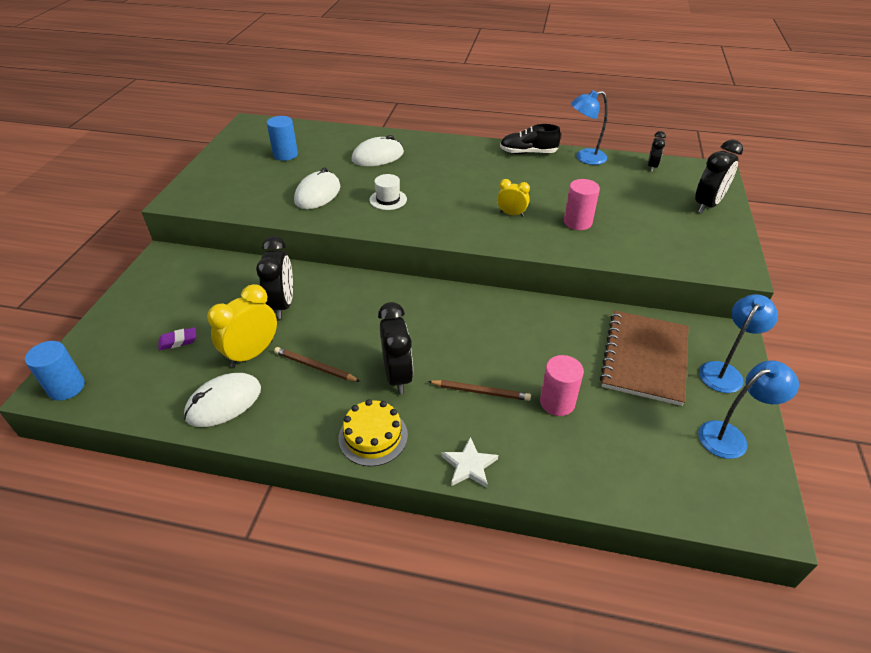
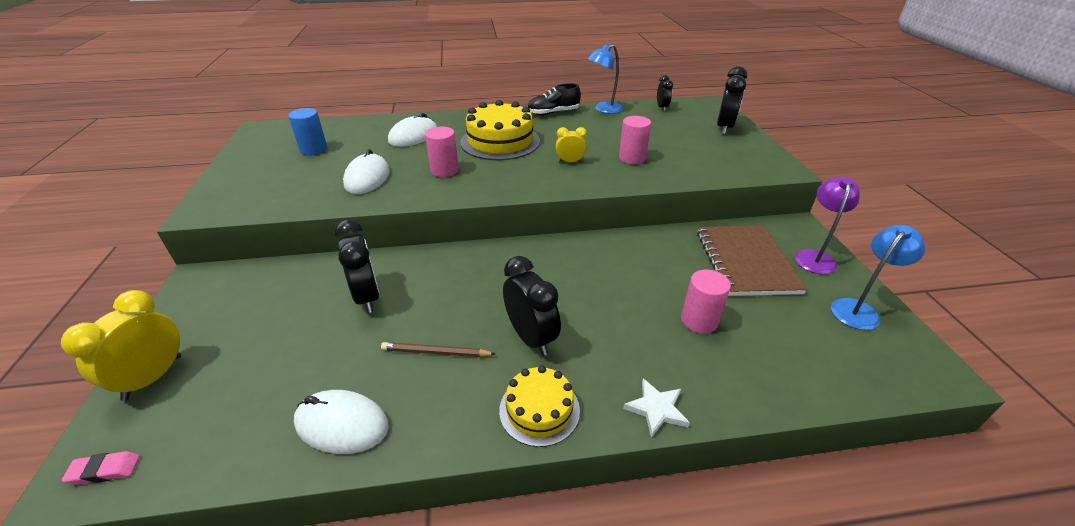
camera: 20 degrees left, 5 degrees down
blue cylinder [25,341,85,401] -> pink eraser [62,451,140,485]
purple eraser [158,327,197,350] -> none
white mouse [184,373,261,427] -> white mouse turned 75 degrees clockwise [294,390,389,454]
yellow clock [207,284,277,367] -> yellow clock moved to [61,290,181,401]
white hat [370,174,407,210] -> pink cylinder [425,127,459,177]
brown pencil [428,380,531,401] -> none
blue lamp [699,294,778,393] -> purple lamp [794,177,860,274]
none -> yellow cake [460,100,540,160]

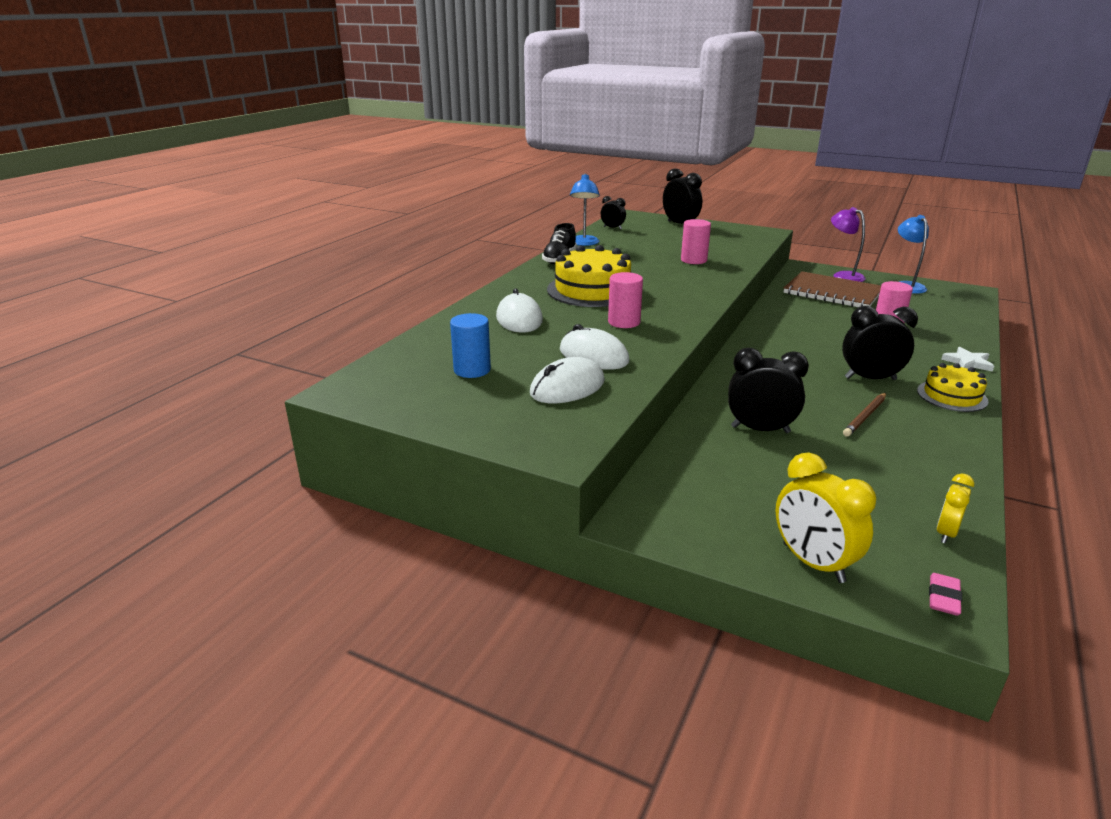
camera: 55 degrees left, 10 degrees down
white mouse [294,390,389,454] -> white mouse moved to [530,357,605,403]
yellow clock [556,127,587,162] -> yellow clock moved to [937,473,974,544]

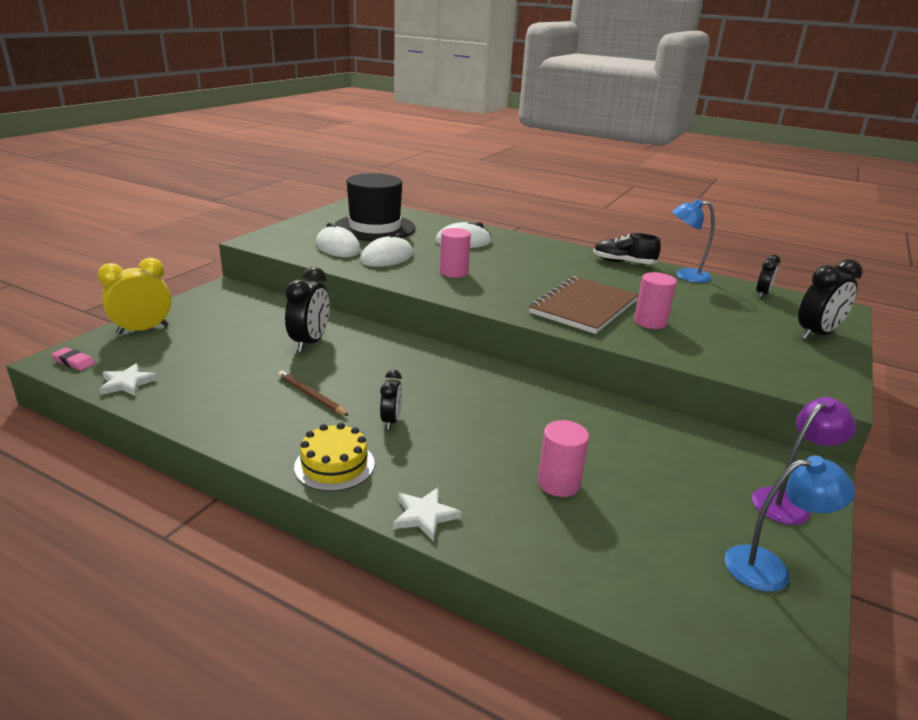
camera: 90 degrees right, 0 degrees up
blue cylinder [450,313,491,378] -> black hat [334,173,416,241]
yellow cake [547,245,631,307] -> none
brown notebook [784,271,881,307] -> brown notebook moved to [529,276,639,334]
black clock [842,306,918,380] -> black clock [380,370,402,429], size x0.58
yellow clock [937,473,974,544] -> white star [99,363,158,396]

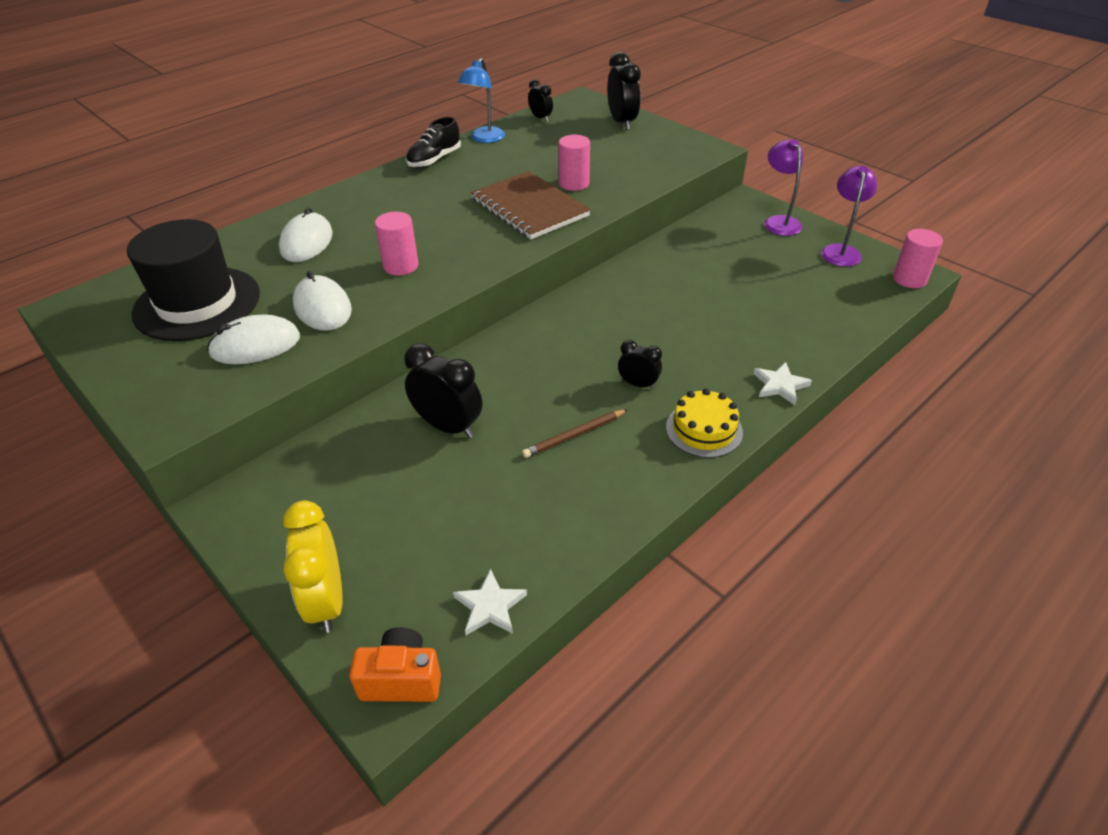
camera: 70 degrees left, 15 degrees up
pink eraser [52,347,95,371] -> orange camera [349,627,441,702]
pink cylinder [538,420,589,497] -> pink cylinder moved to [893,229,943,288]
blue lamp [725,456,856,592] -> purple lamp [821,166,877,267]

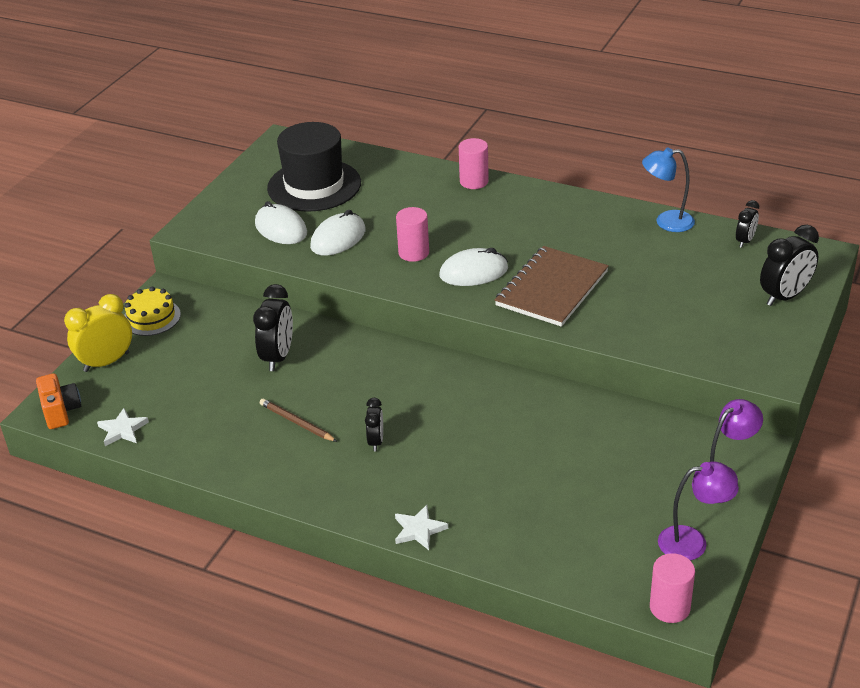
camera: 70 degrees right, 5 degrees down
white mouse [279,207,333,262] -> white mouse moved to [439,248,508,286]
black shoe [406,117,461,168] -> none
pink cylinder [559,135,590,191] -> pink cylinder moved to [459,138,489,189]
yellow cake [666,388,743,458] -> yellow cake moved to [124,286,181,336]

